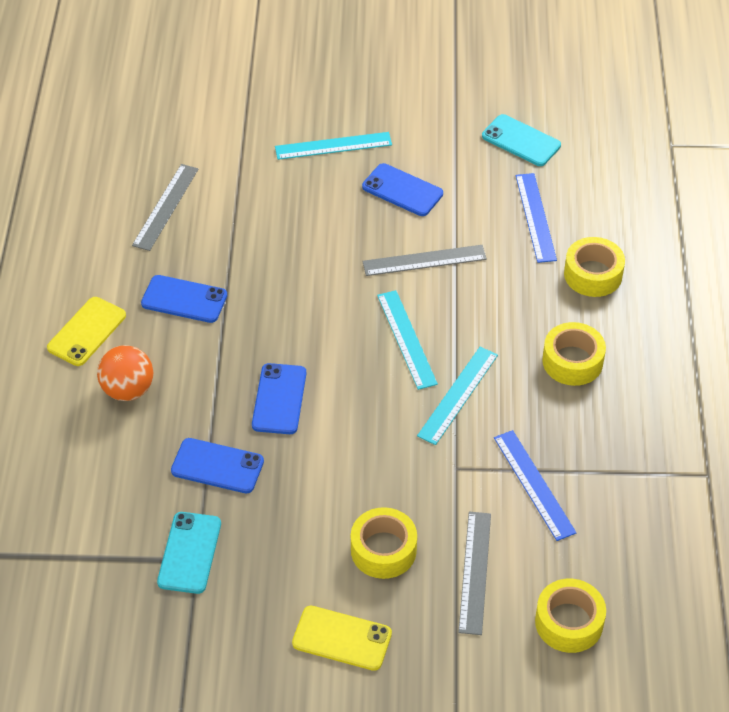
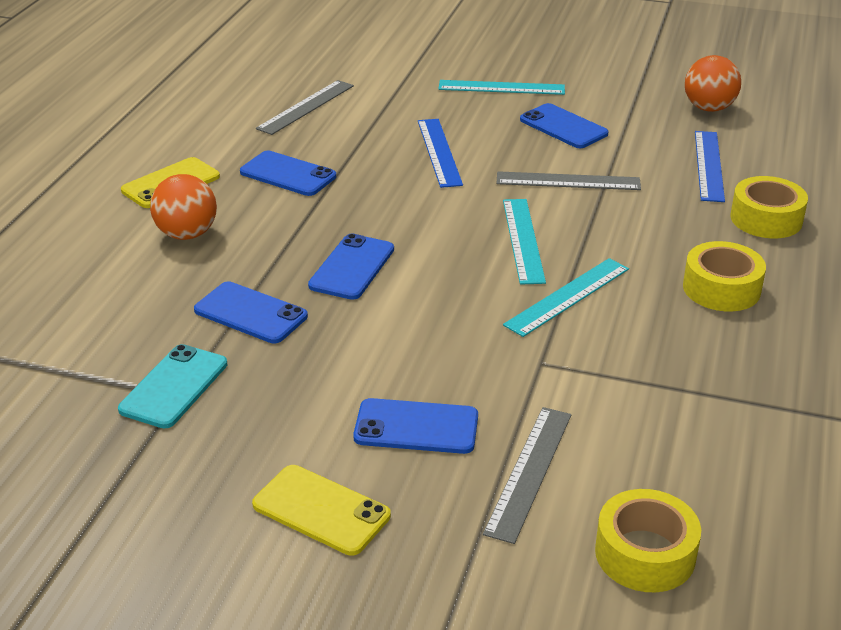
camera: 15 degrees right, 15 degrees down
yellow tape [351,507,417,579] -> blue phone [353,398,478,454]
turquoise phone [482,114,561,166] -> orange ball [685,55,741,112]
blue ruler [494,430,576,541] -> blue ruler moved to [418,119,463,188]

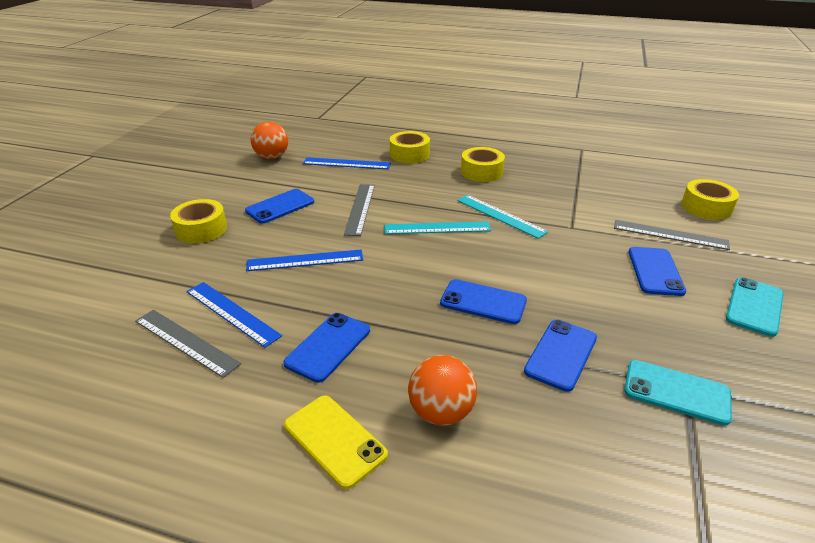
camera: 90 degrees left, 0 degrees up
yellow phone [252,465,391,556] -> turquoise phone [726,277,784,337]
turquoise ruler [438,80,565,95] -> yellow tape [170,199,227,243]
none -> blue ruler [186,282,282,348]

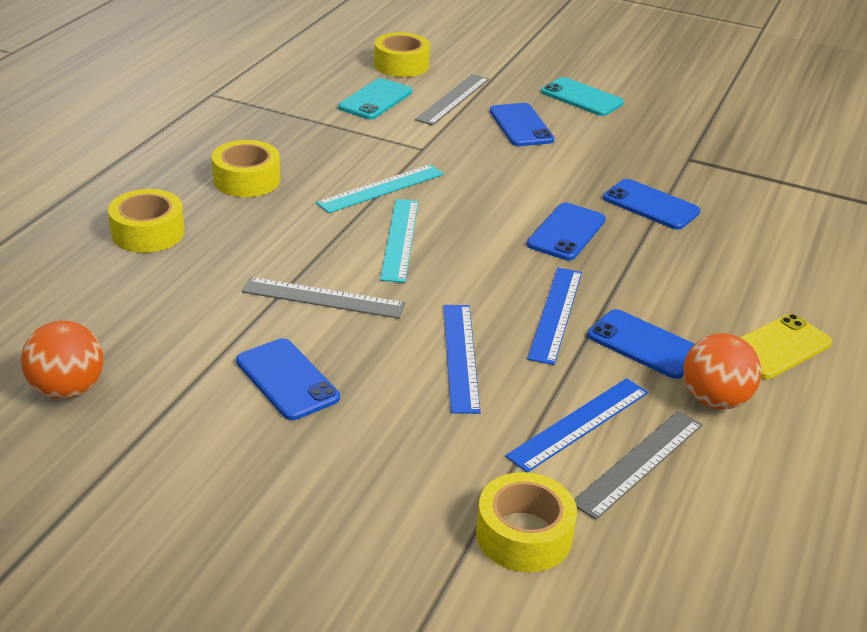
camera: 85 degrees left, 0 degrees up
yellow tape [170,199,227,243] -> yellow tape moved to [476,472,577,572]
blue ruler [303,157,391,169] -> blue ruler moved to [527,268,582,365]
orange ball [408,355,477,425] -> orange ball moved to [684,333,762,409]
turquoise phone [624,360,732,426] -> turquoise phone moved to [338,78,412,119]
blue phone [628,247,686,296] -> blue phone turned 60 degrees clockwise [490,103,554,146]

